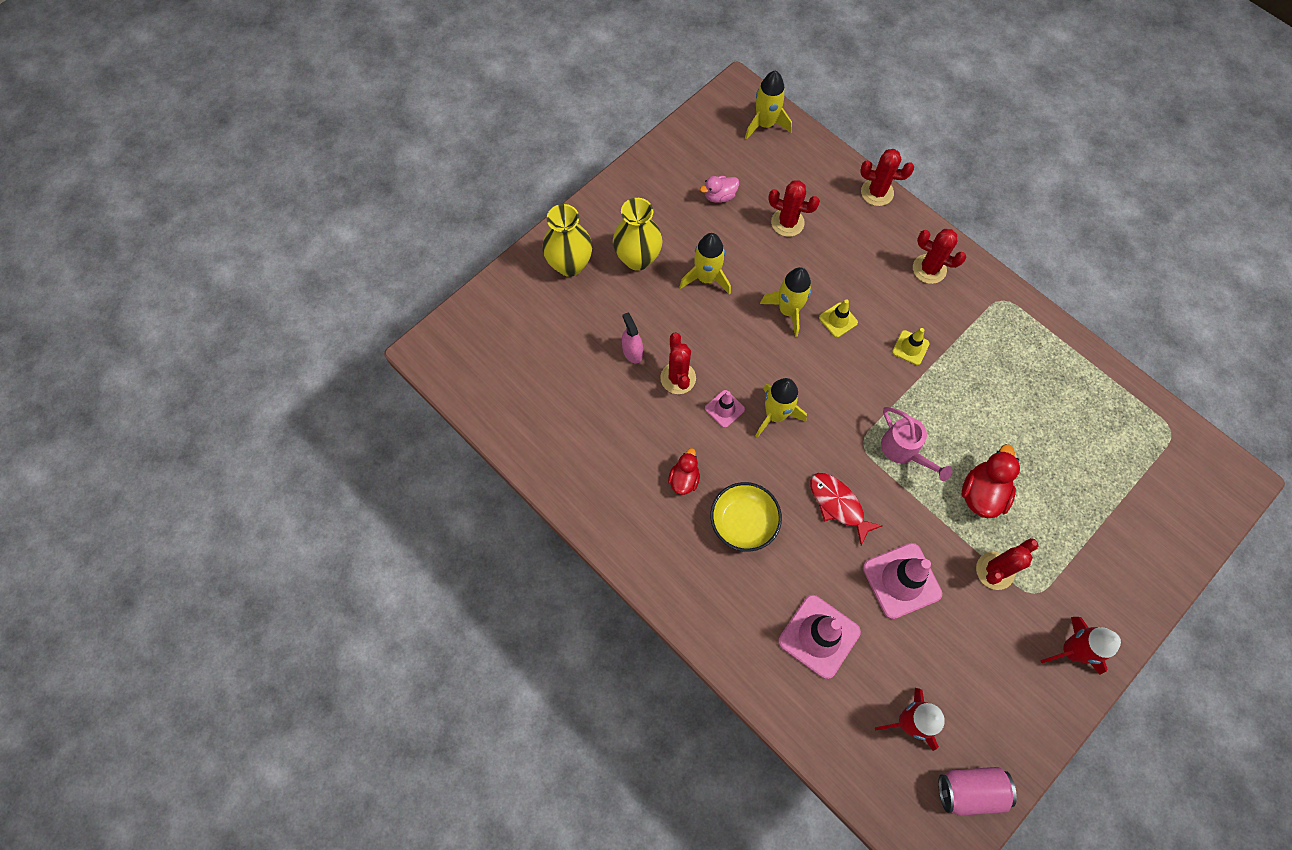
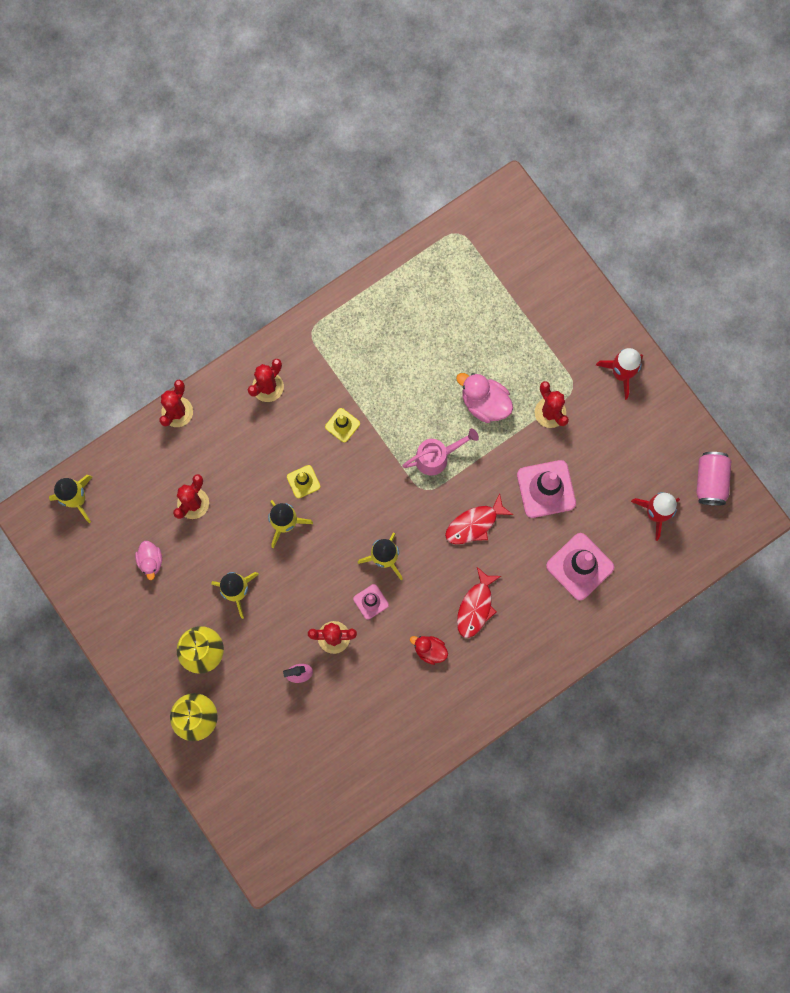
camera: 80 degrees left, 10 degrees up
yellow bowl [710,482,782,552] -> red fish [457,567,501,638]
red duck [962,444,1020,518] -> pink duck [456,373,513,423]

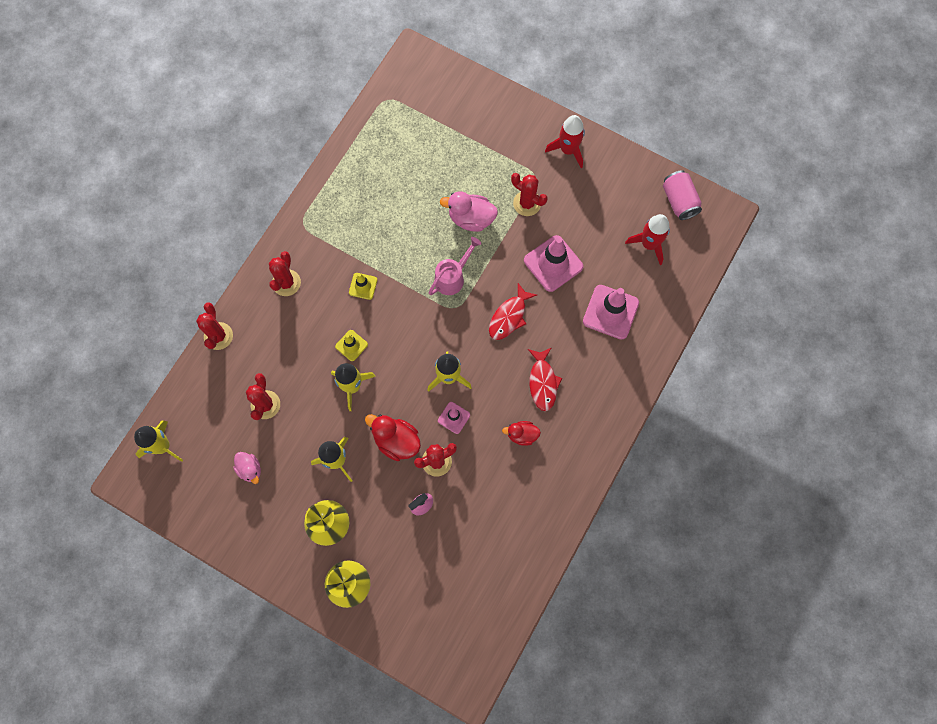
camera: 25 degrees left, 5 degrees down
none -> red duck [365,414,421,461]

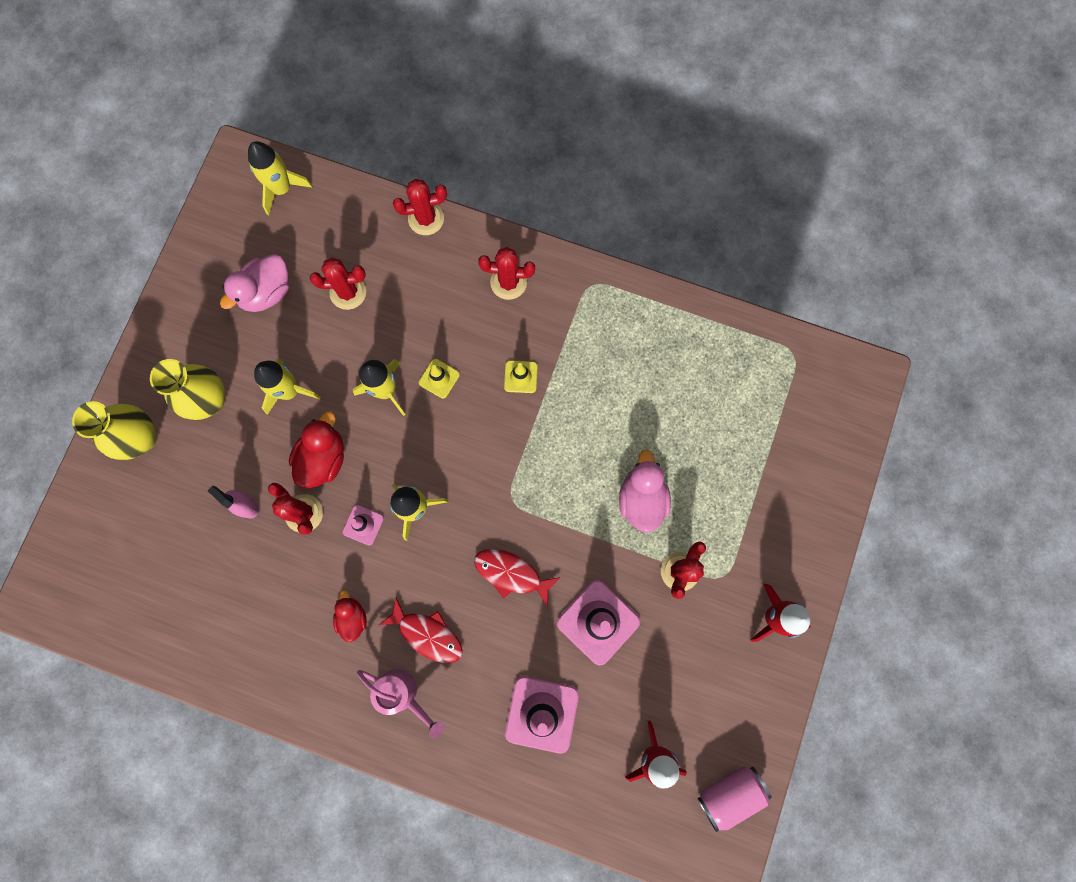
camera: 80 degrees right, 5 degrees up
pink duck [233,452,261,484] -> pink duck [220,254,289,312], size x1.60
pink watering can [428,237,482,295] -> pink watering can moved to [357,669,444,738]
red fish [528,348,562,411] -> red fish turned 135 degrees counterclockwise [379,597,463,663]

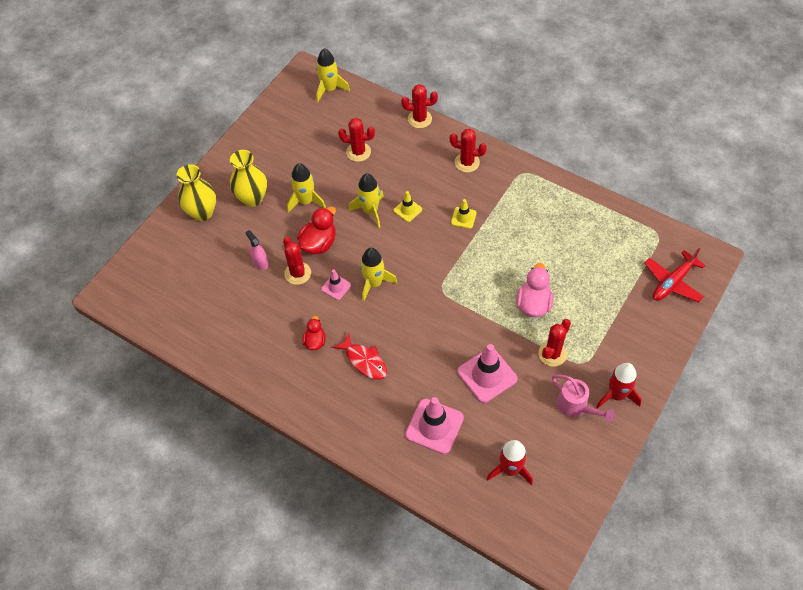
camera: 15 degrees right, 20 degrees down
pink duck [220,254,289,312] -> none
pink watering can [357,669,444,738] -> pink watering can moved to [552,374,615,422]
red fish [474,549,560,607] -> none
pink can [697,766,772,832] -> none
none -> red plane [644,248,706,302]

